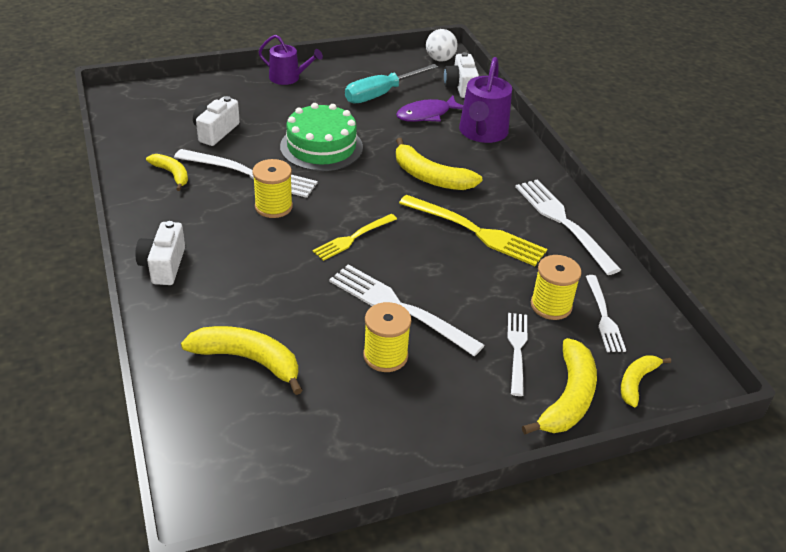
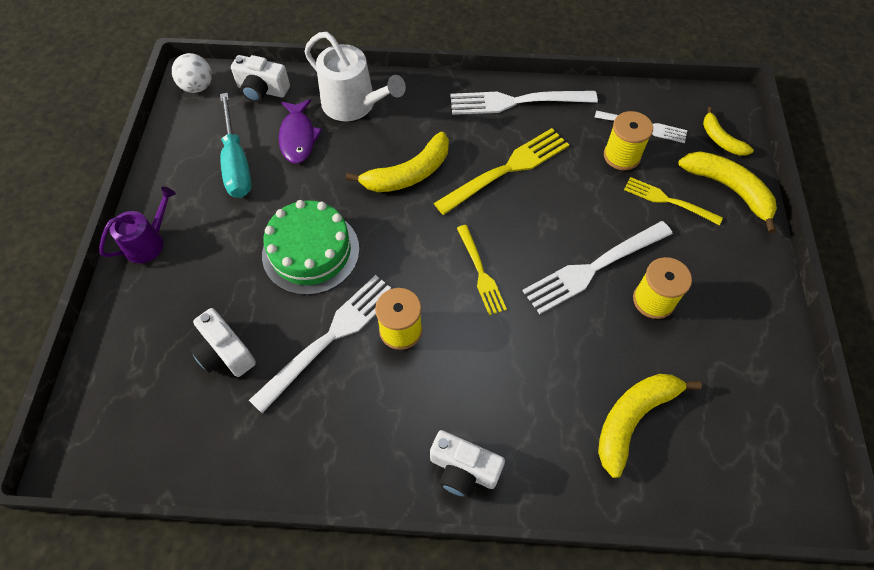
camera: 65 degrees left, 20 degrees up
yellow banana [146,154,188,191] -> none
purple watering can [459,57,512,143] -> white watering can [304,32,406,121]
white fork [507,313,527,396] -> yellow fork [624,177,723,225]

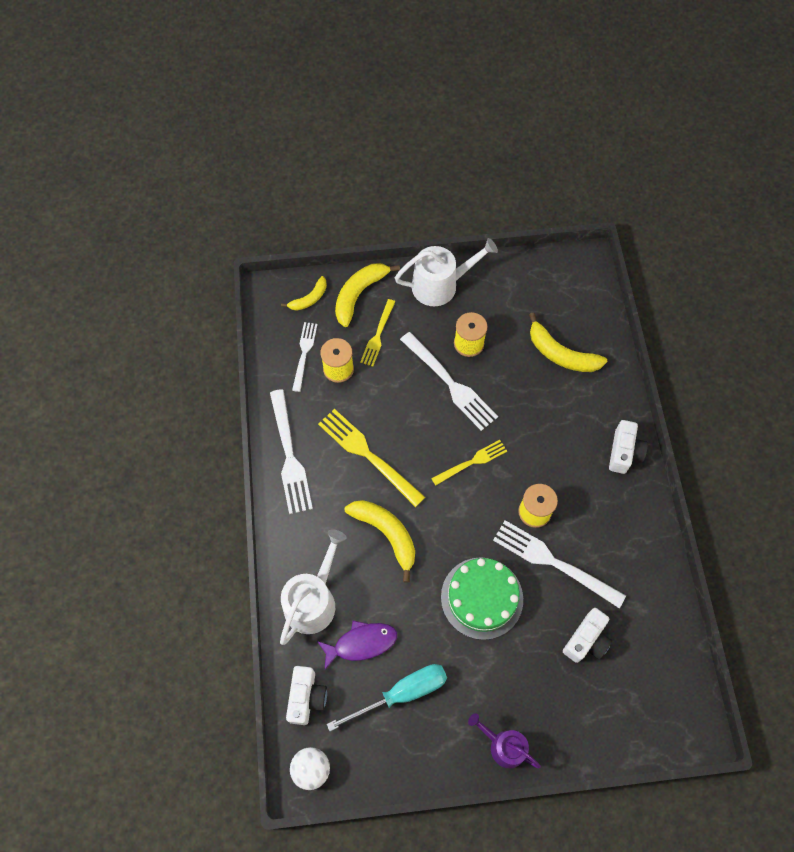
camera: 100 degrees left, 5 degrees up
none -> white watering can [395,238,498,306]

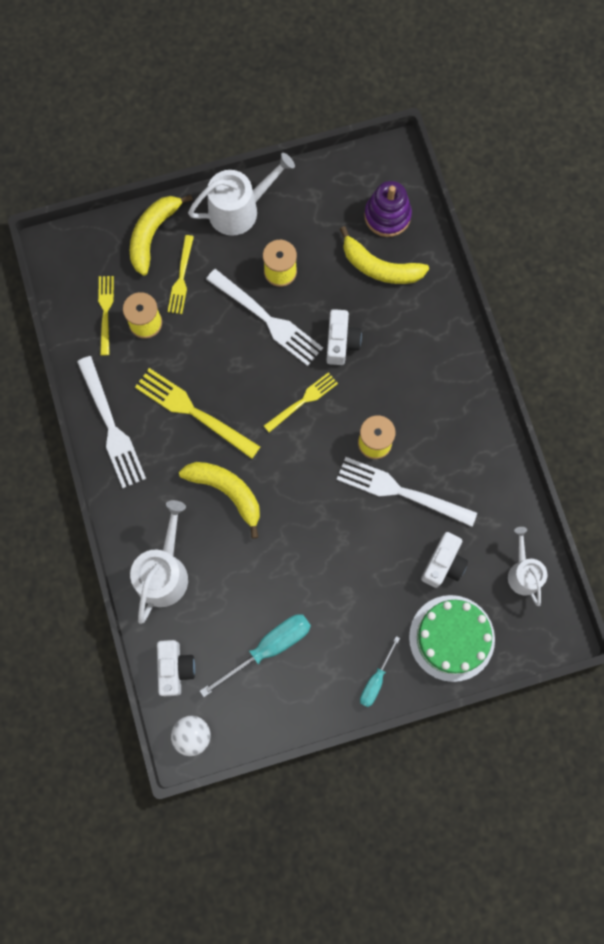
camera: 10 degrees left, 10 degrees up
yellow banana [281,276,327,311] -> none
white fork [292,322,318,392] -> yellow fork [98,276,114,355]
purple fish [317,621,397,671] -> none
green cake [441,557,523,640] -> green cake moved to [409,595,495,682]
purple watering can [468,713,541,768] -> turquoise screwdriver [360,636,400,707]
white camera [609,420,648,474] -> white camera moved to [326,309,362,365]
none -> purple stacking toy [364,181,412,237]
none -> white watering can [508,527,547,606]

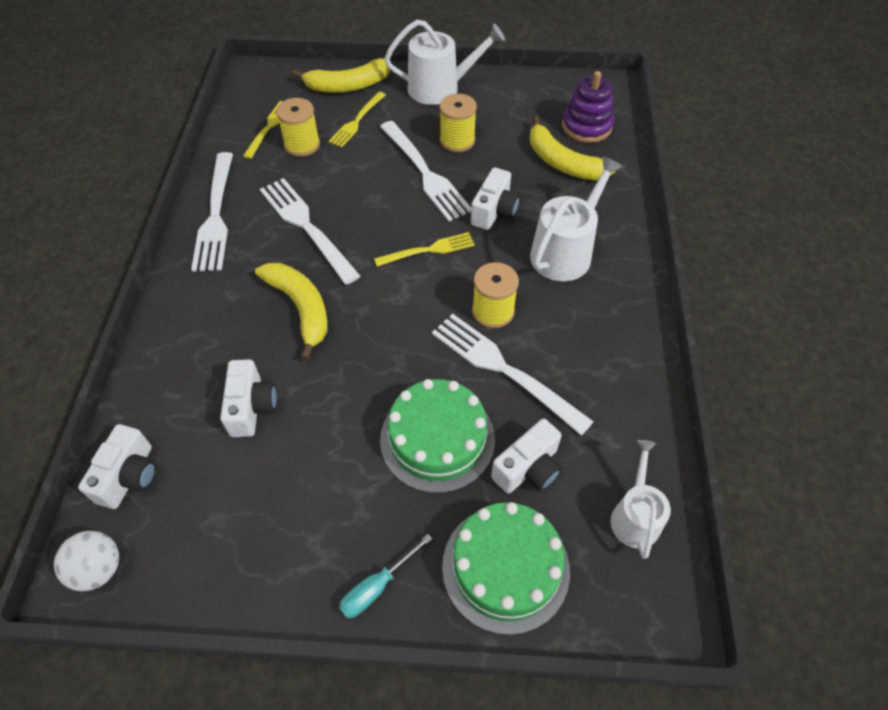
camera: 20 degrees right, 20 degrees down
yellow banana [130,195,193,276] -> yellow banana turned 150 degrees counterclockwise [292,58,391,93]
white watering can [130,500,188,624] -> white watering can moved to [530,156,623,281]
yellow fork [135,368,260,459] -> white fork [260,178,360,285]
turquoise screwdriver [200,614,311,697] -> none
none -> white camera [220,359,277,437]
none -> green cake [380,379,495,493]

